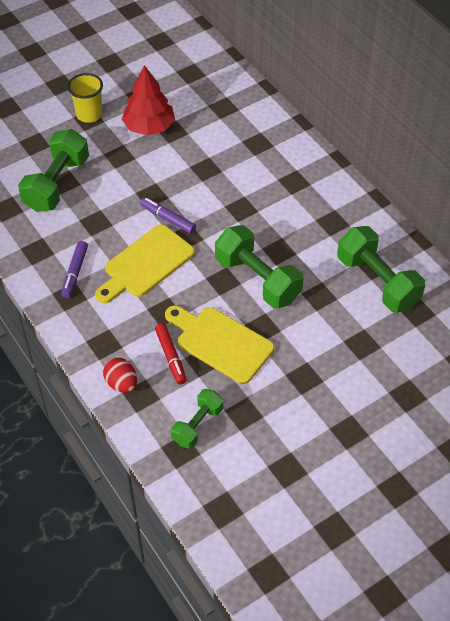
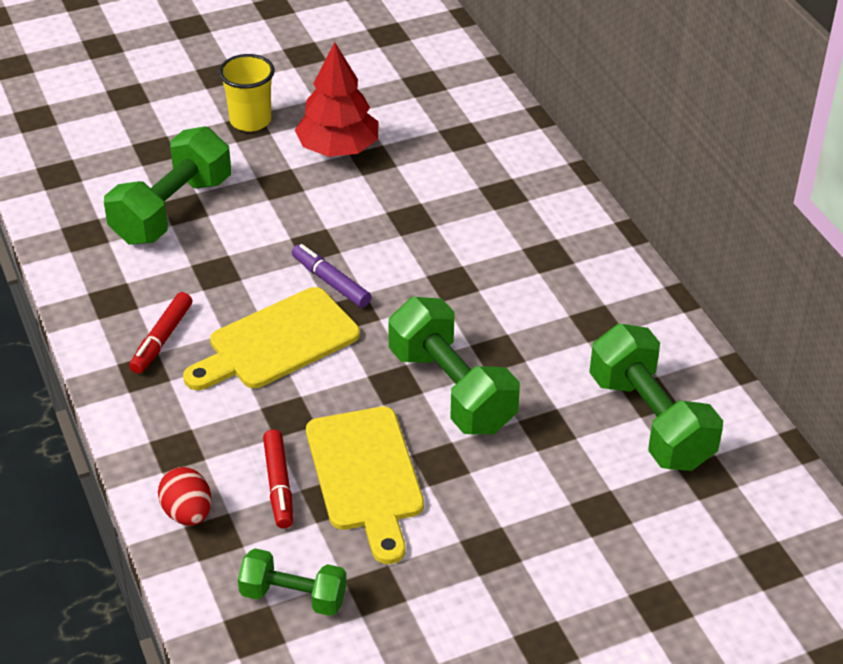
camera: 10 degrees right, 10 degrees down
purple marker [61,241,88,298] -> red marker [129,292,192,374]
yellow cutting board [165,306,274,384] -> yellow cutting board turned 150 degrees counterclockwise [306,407,424,564]
green dumbbell [171,389,223,449] -> green dumbbell turned 60 degrees clockwise [238,548,347,616]

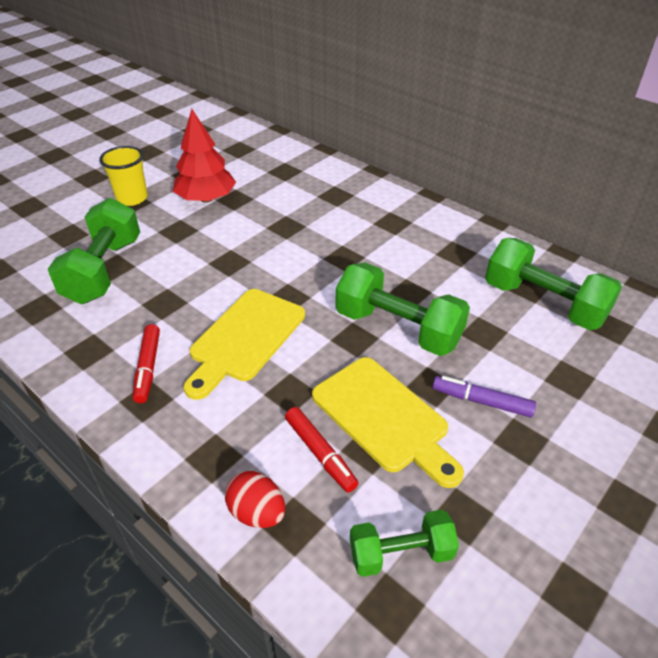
camera: 25 degrees left, 0 degrees up
purple marker [292,244,371,308] -> purple marker moved to [433,376,536,417]

